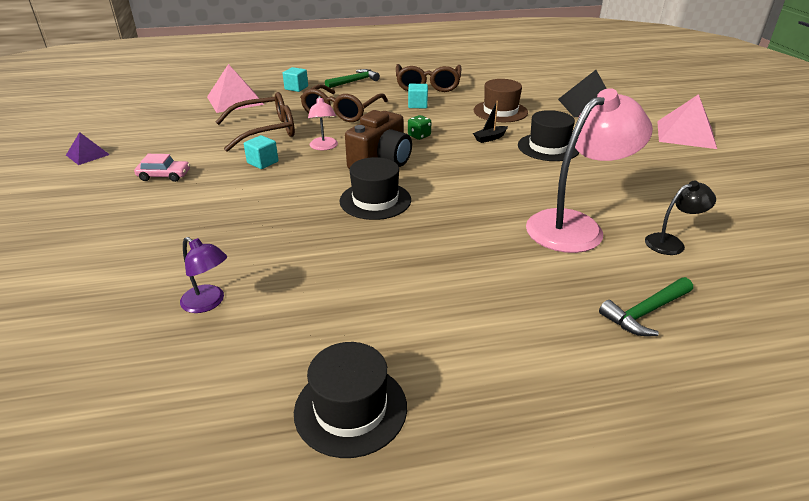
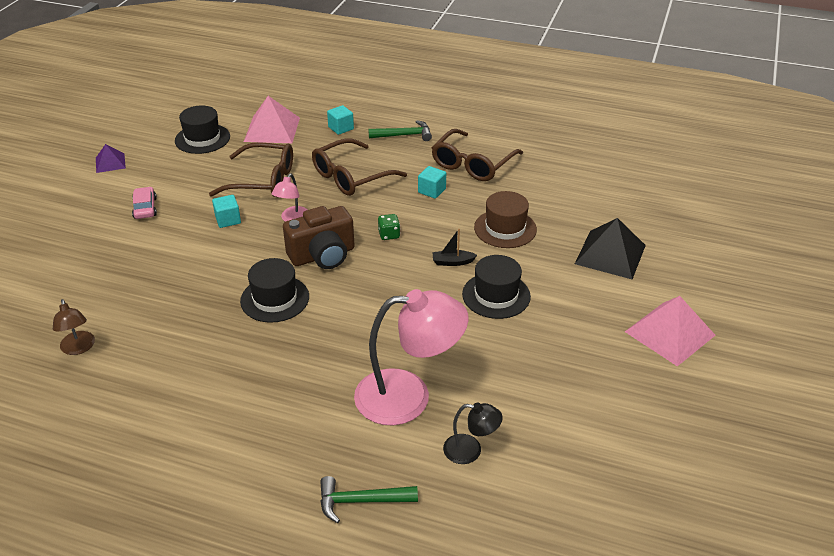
camera: 30 degrees right, 5 degrees up
pink car [134,154,190,182] -> pink car turned 135 degrees counterclockwise [132,187,157,219]
purple lamp [180,237,227,313] -> brown lamp [53,299,95,355]
black hat [294,342,407,458] -> black hat moved to [175,105,230,154]

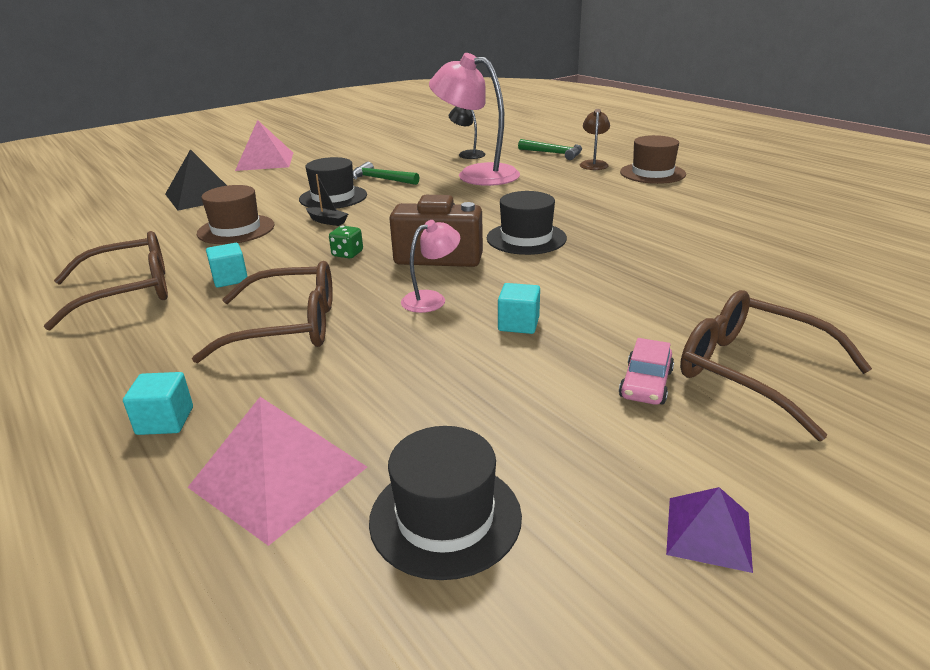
camera: 145 degrees left, 10 degrees down
brown lamp [53,299,95,355] -> brown lamp moved to [580,109,610,170]
brown glasses [209,142,293,197] -> brown glasses moved to [680,290,872,441]
green hammer [368,120,432,141] -> green hammer moved to [353,162,419,185]
none -> brown hat [620,135,686,184]

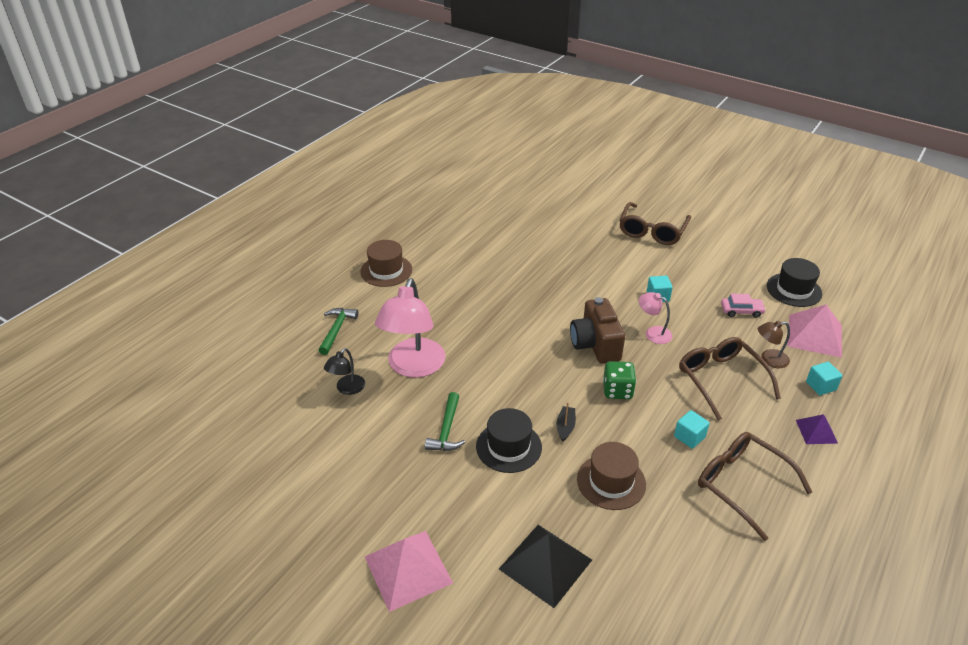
camera: 110 degrees left, 10 degrees up
green dice [329,226,363,259] -> green dice [603,361,637,399], size x1.51
black hat [487,191,567,255] -> none
brown lamp [580,109,610,170] -> brown lamp moved to [758,321,790,368]
pink car [619,338,674,405] -> pink car moved to [721,294,766,318]
purple pyramid [666,487,753,573] -> purple pyramid moved to [796,414,838,444]

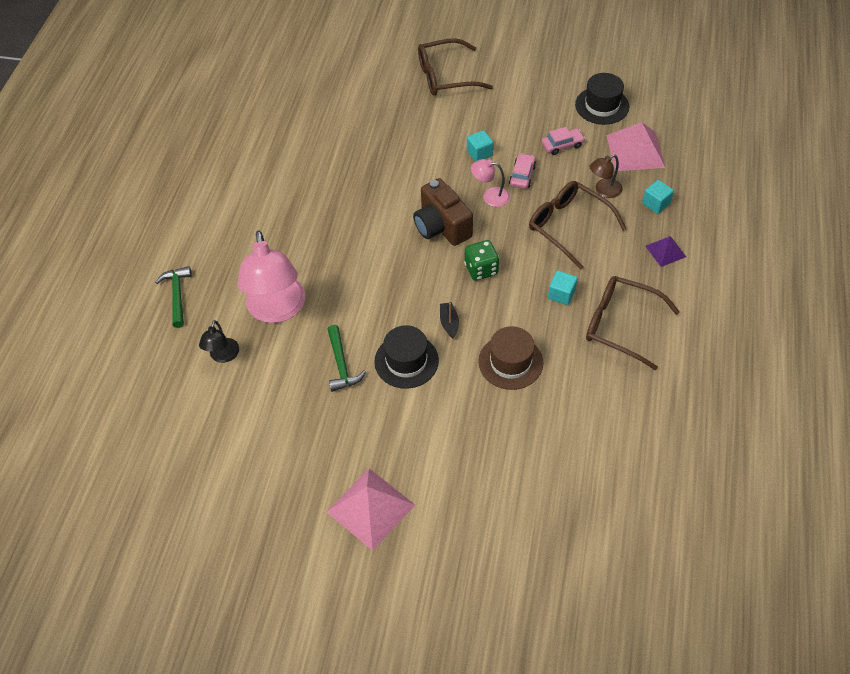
camera: 20 degrees left, 15 degrees up
brown hat [360,240,412,287] -> none
black pyramid [499,525,592,608] -> none
brown glasses [619,202,691,245] -> brown glasses turned 75 degrees clockwise [418,38,493,96]
none -> pink car [509,153,536,189]

